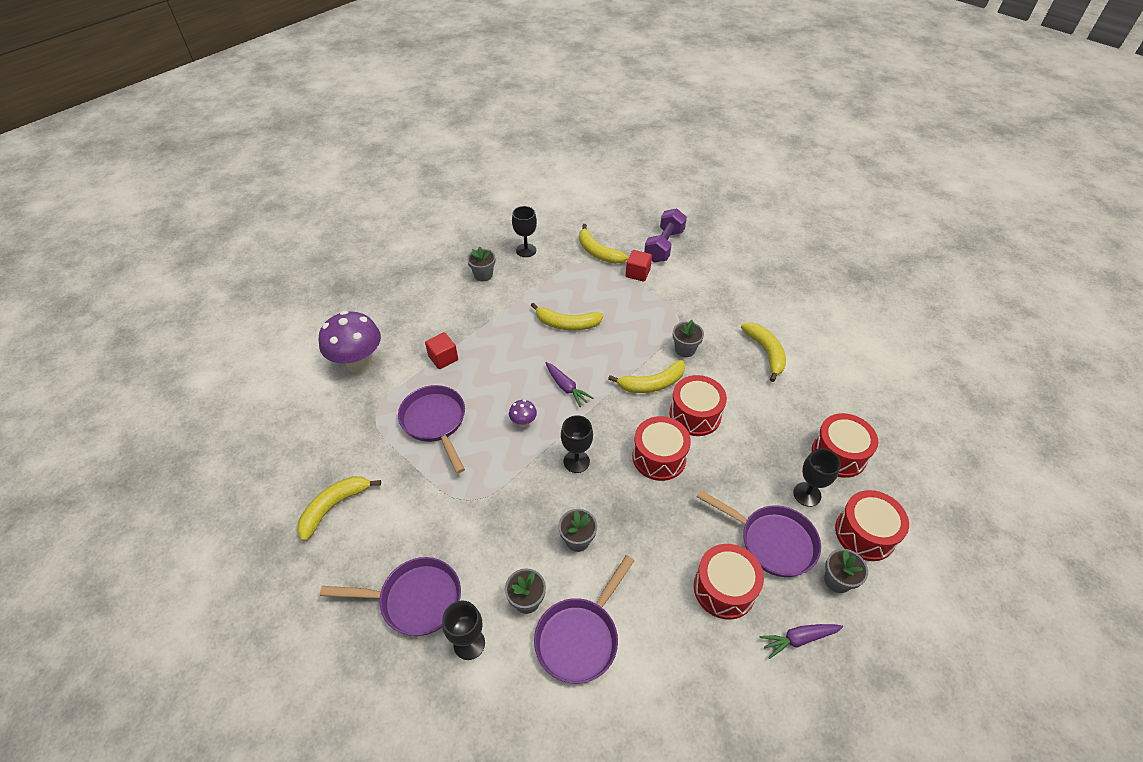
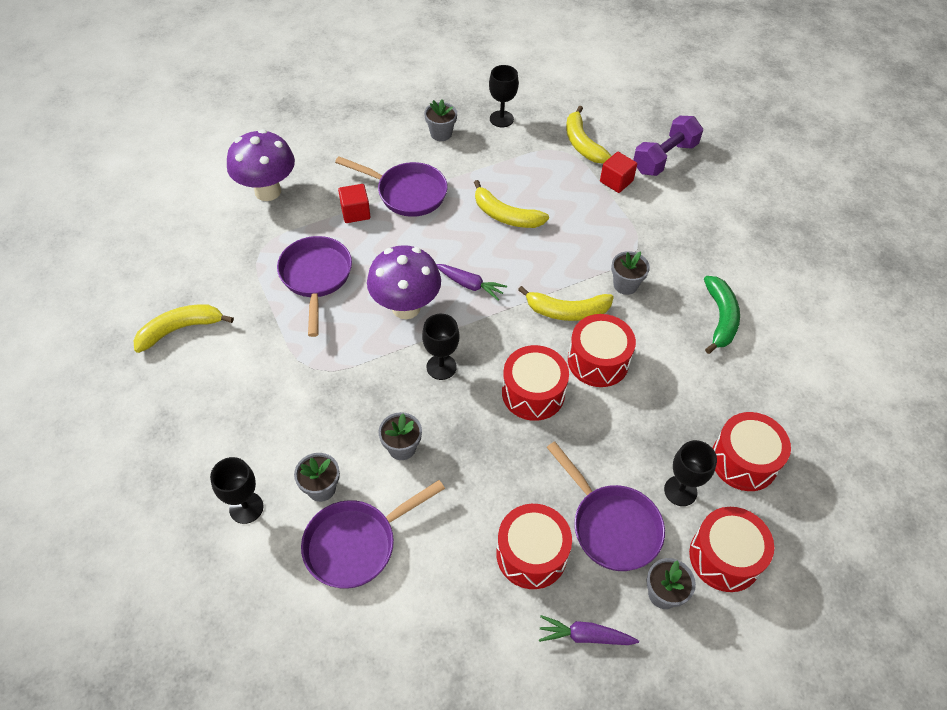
camera: 20 degrees right, 5 degrees up
purple pan [320,557,461,636] -> purple pan moved to [335,156,448,217]
purple mushroom [509,400,537,427] -> purple mushroom [367,245,441,319], size x2.27
purple carrot [546,362,593,407] -> purple carrot turned 45 degrees counterclockwise [436,264,507,301]
yellow banana [741,322,786,382] -> green banana [704,276,740,354]

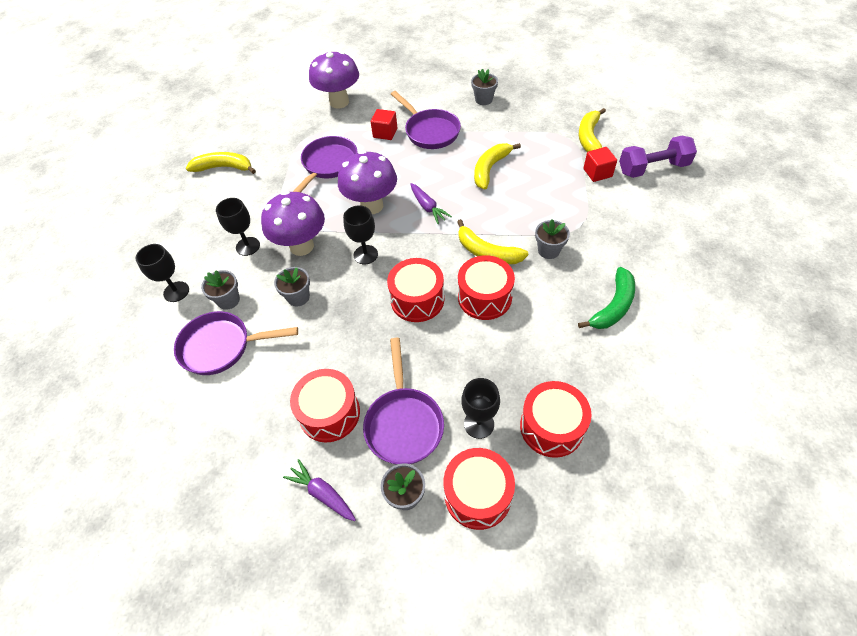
camera: 35 degrees right, 0 degrees up
yellow banana [474,180,549,228] -> yellow banana turned 60 degrees clockwise [474,143,521,189]
black goblet [489,65,519,127] -> black goblet moved to [216,198,260,256]
none -> purple mushroom [261,191,325,256]

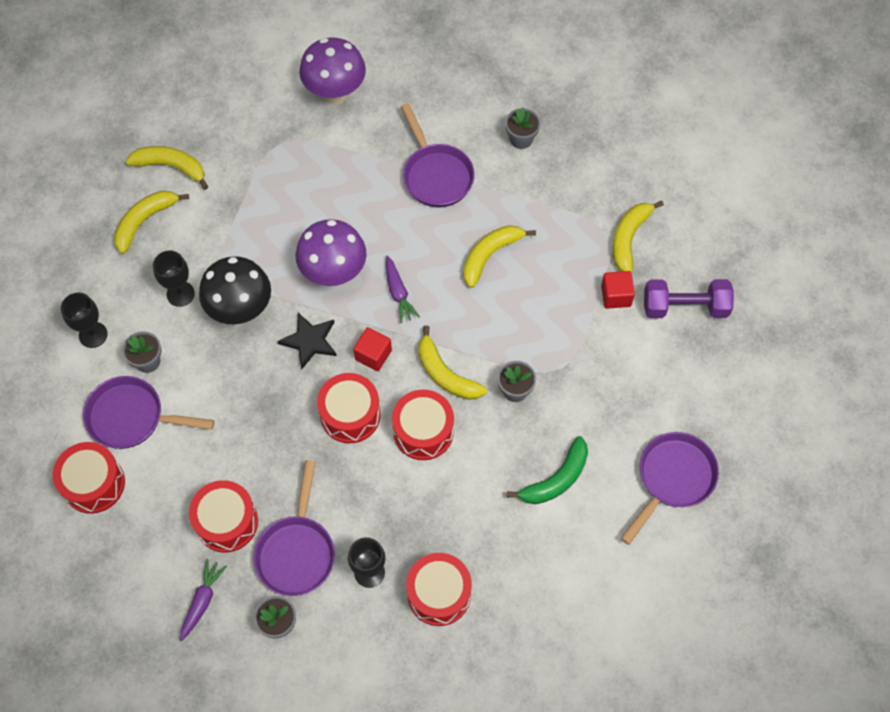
camera: 10 degrees right, 10 degrees up
purple mushroom [261,191,325,256] -> black mushroom [199,256,271,324]
grey flower pot [274,267,310,307] -> none
purple carrot [283,459,356,521] -> purple carrot turned 60 degrees clockwise [180,559,227,641]
purple pan [293,136,358,192] -> purple pan moved to [621,432,719,545]
black goblet [343,205,378,264] -> black star [277,313,337,369]
red cube [371,109,397,140] -> red cube moved to [353,327,392,371]
red drum [444,448,515,530] -> red drum moved to [53,442,125,514]
none -> yellow banana [114,191,189,254]

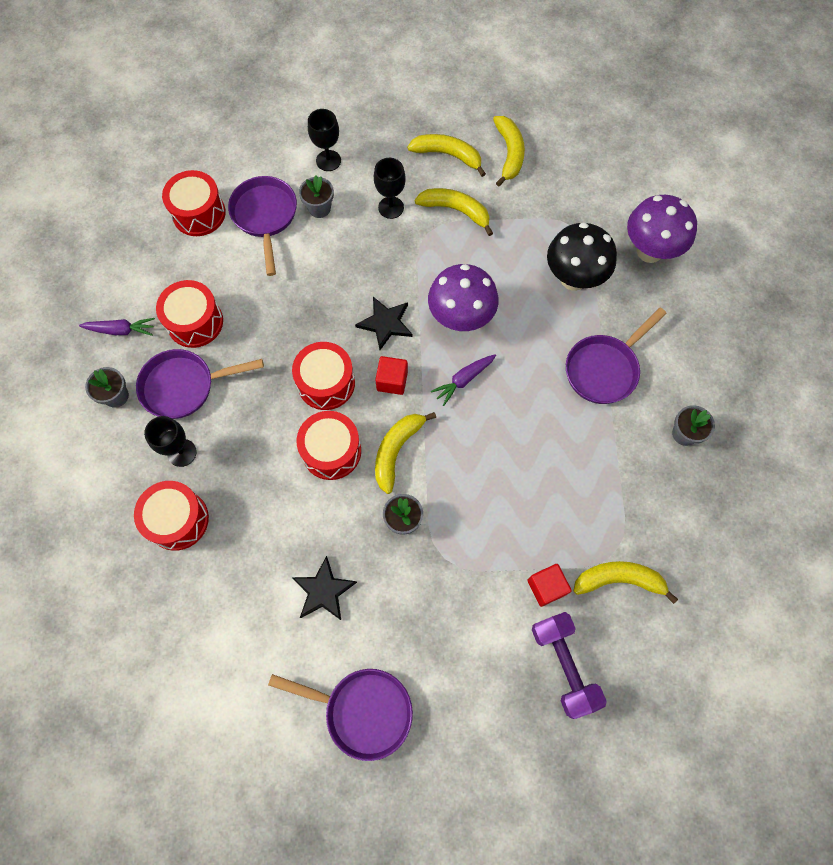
camera: 70 degrees right, 5 degrees up
black mushroom [199,256,271,324] -> black mushroom moved to [547,222,617,291]
yellow banana [463,225,536,288] -> yellow banana moved to [415,188,493,236]
green banana [507,436,588,504] -> black star [292,556,357,620]

